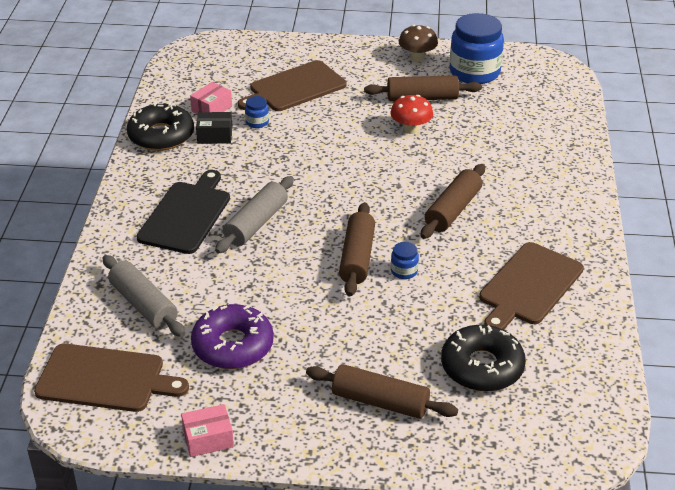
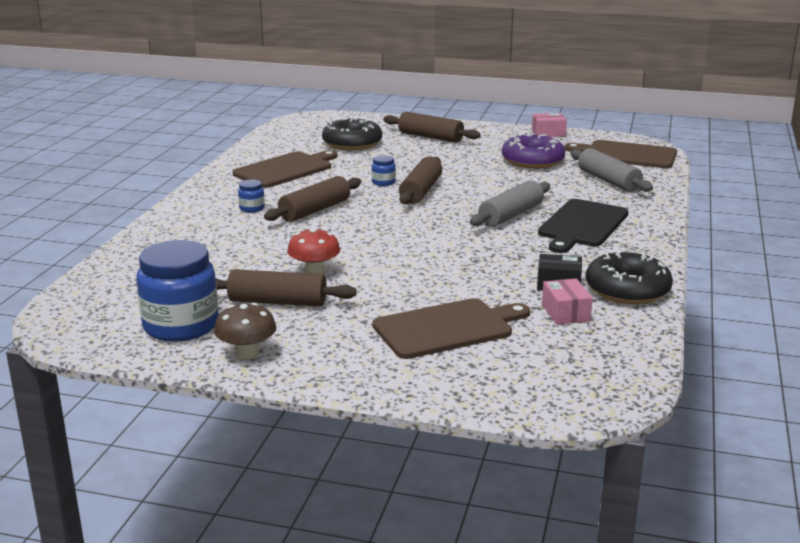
camera: 170 degrees left, 15 degrees down
pink box [190,82,232,114] -> pink box turned 60 degrees counterclockwise [542,279,593,325]
blue jar [245,96,269,128] -> blue jar moved to [238,180,265,213]

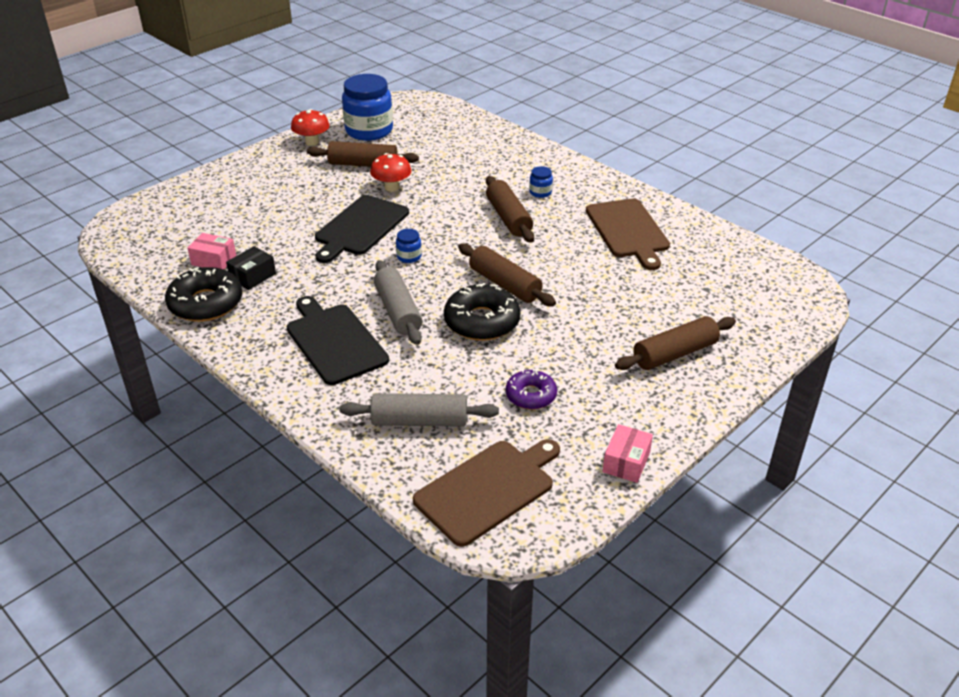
camera: 120 degrees right, 15 degrees up
brown mushroom [214,303,277,359] -> red mushroom [291,109,330,146]
brown rolling pin [215,269,357,307] -> brown rolling pin turned 60 degrees clockwise [307,141,419,167]
black donut [322,117,382,150] -> black donut moved to [444,283,521,341]
blue jar [372,155,396,186] -> blue jar moved to [396,229,422,263]
brown cutting board [372,298,530,359] -> none
purple donut [502,133,565,169] -> purple donut [506,369,557,410], size x0.62
none -> black cutting board [315,195,409,263]

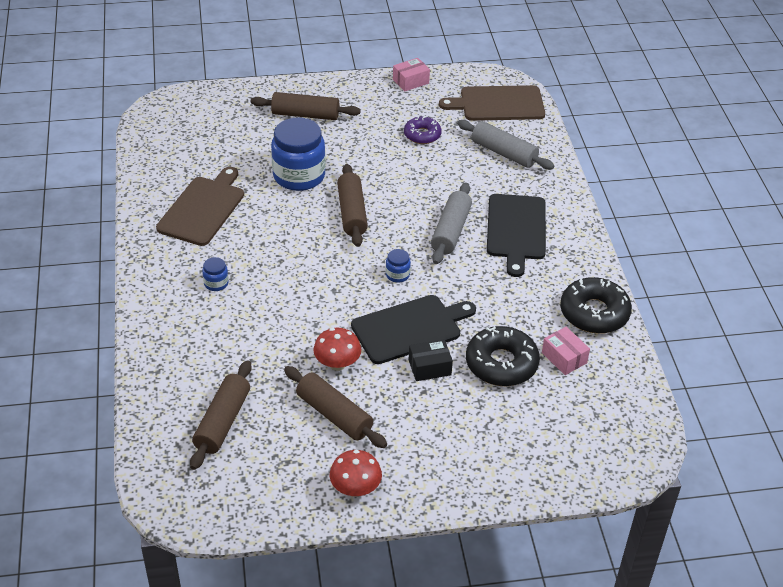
camera: 145 degrees left, 5 degrees up
black box [226,246,276,290] -> black box moved to [409,339,453,381]
blue jar [342,74,393,141] -> blue jar moved to [271,118,326,191]
black donut [444,283,521,341] -> black donut moved to [466,326,540,386]
brown rolling pin [486,176,534,243] -> brown rolling pin moved to [190,360,252,470]

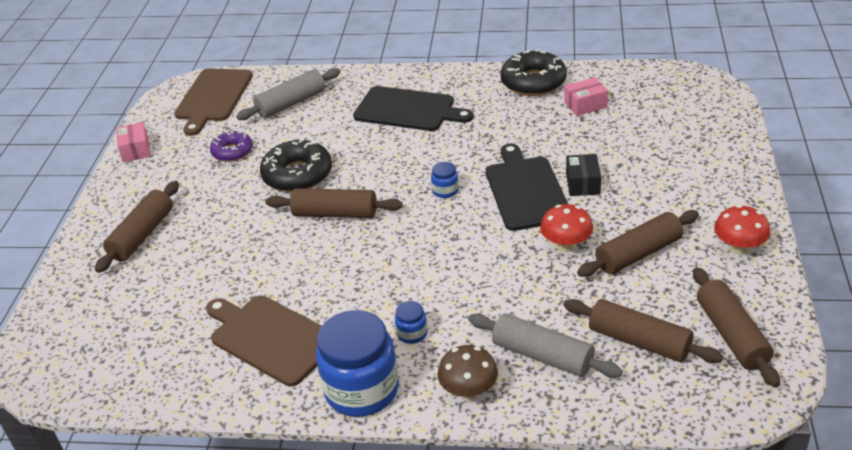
camera: 70 degrees left, 5 degrees down
blue jar [271,118,326,191] -> blue jar moved to [316,310,399,417]
grey rolling pin [431,183,472,264] -> grey rolling pin moved to [468,313,623,378]
black donut [466,326,540,386] -> black donut moved to [260,139,332,192]
none -> brown mushroom [438,345,498,400]
none -> brown rolling pin [693,267,780,387]

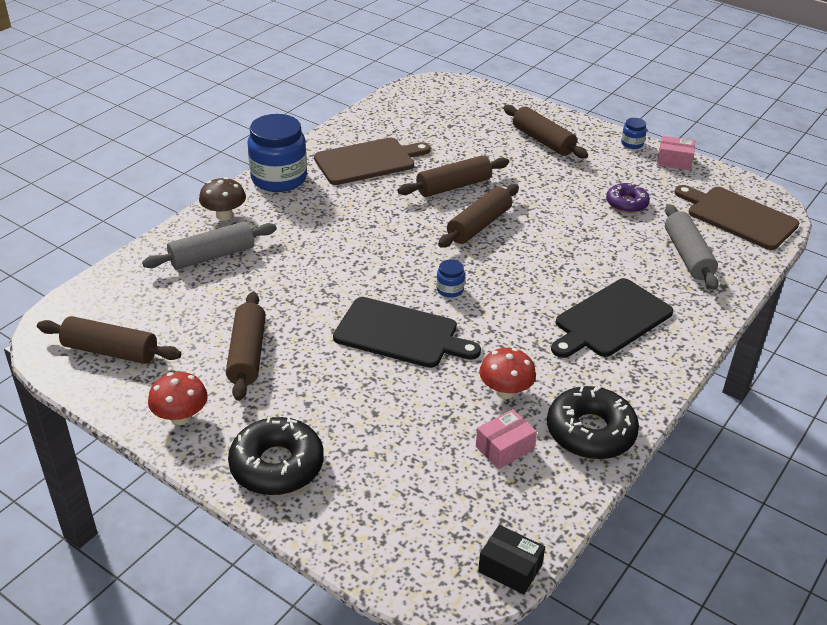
camera: 115 degrees right, 0 degrees up
black donut [260,139,332,192] -> black donut moved to [228,416,324,495]
blue jar [395,301,427,344] -> blue jar moved to [621,118,647,149]
red mushroom [540,204,593,252] -> red mushroom moved to [479,348,536,399]
brown rolling pin [563,299,723,363] -> brown rolling pin moved to [397,155,509,197]
pink box [564,77,608,116] -> pink box turned 45 degrees clockwise [476,409,537,469]
black box [566,154,601,196] -> black box moved to [478,525,545,594]

